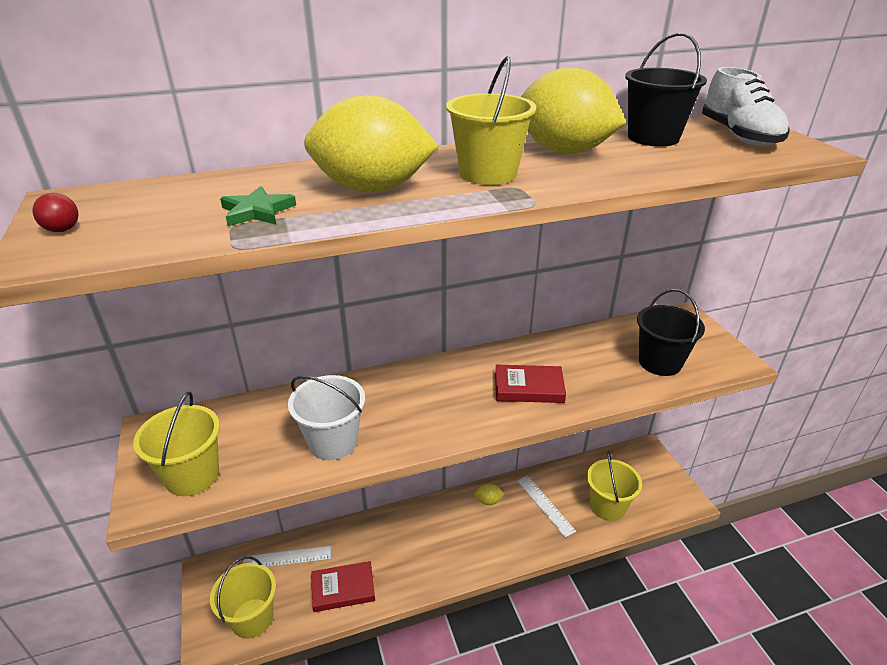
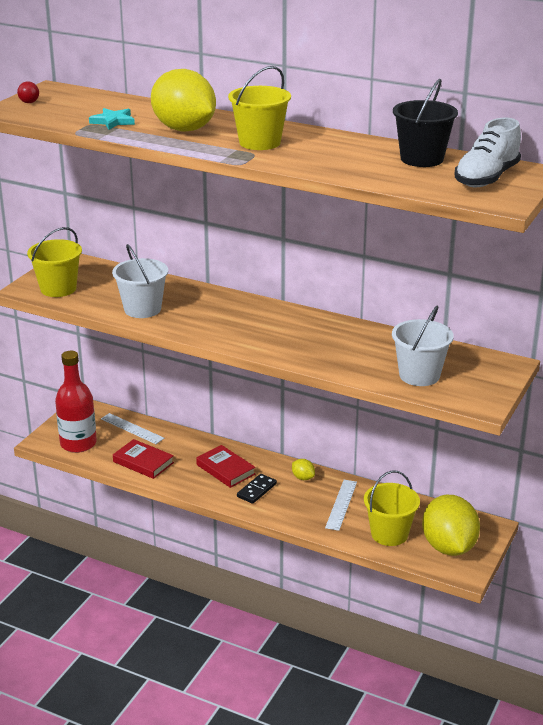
camera: 45 degrees right, 5 degrees down
yellow bucket [210,556,276,638] -> red bottle [55,351,97,453]
green star [220,186,296,226] -> turquoise star [89,108,135,130]
red book [495,365,566,403] -> red book moved to [196,445,255,488]
yellow lemon [521,67,626,154] -> yellow lemon moved to [422,495,480,556]
black bucket [637,289,705,376] -> white bucket [392,306,454,386]
none -> black domino [237,474,277,504]

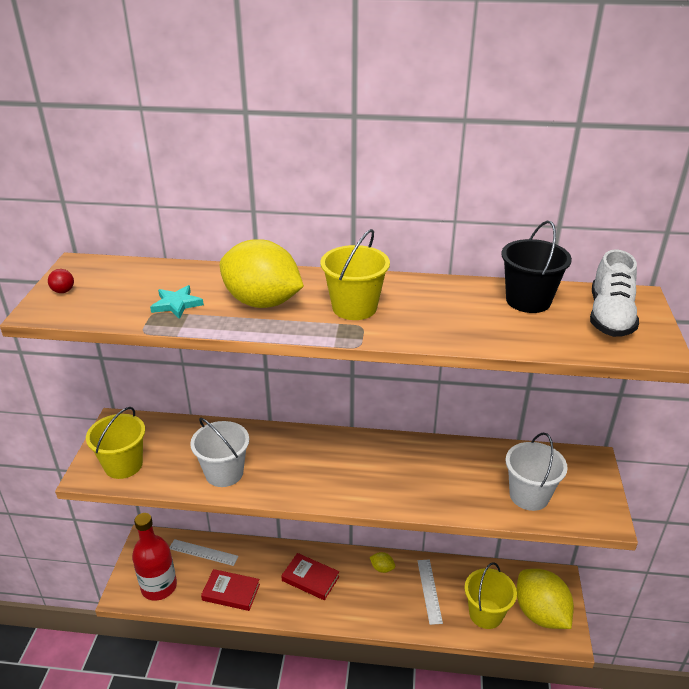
camera: 20 degrees left, 5 degrees up
black domino [237,474,277,504] -> none

